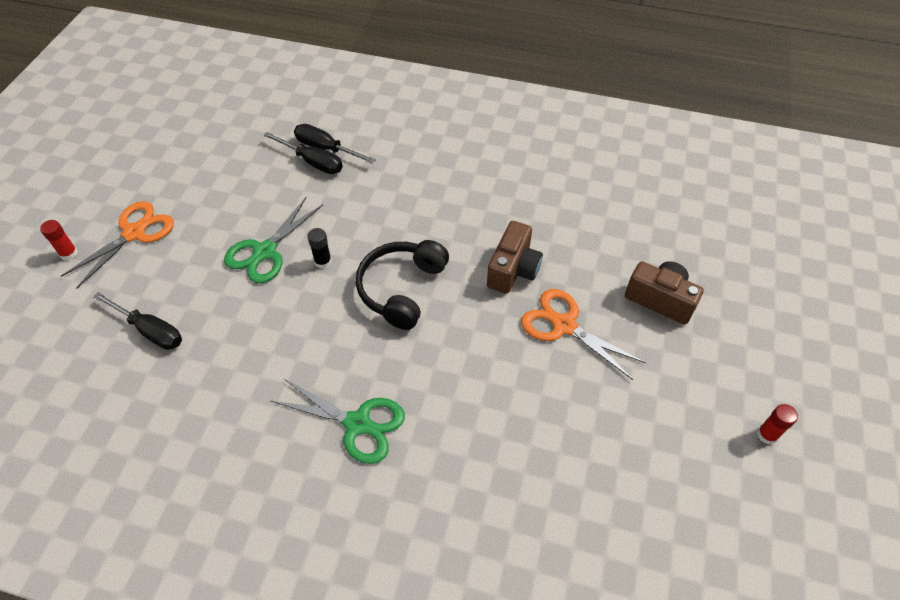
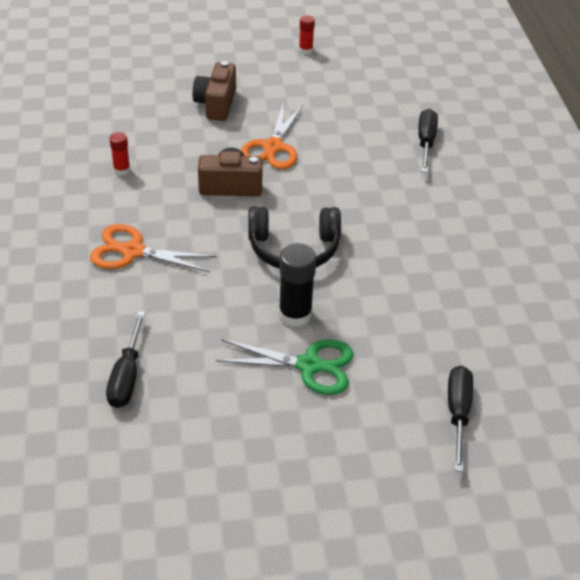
camera: 115 degrees left, 10 degrees down
red glue stick [40,220,78,260] -> red glue stick moved to [110,132,130,175]
orange scissors [61,201,174,289] -> orange scissors moved to [90,224,217,272]
black screwdriver [264,132,343,174] -> black screwdriver moved to [418,109,438,173]
green scissors [271,378,405,464] -> none
black glue stick [307,228,332,269] -> black glue stick [279,243,316,327], size x1.76

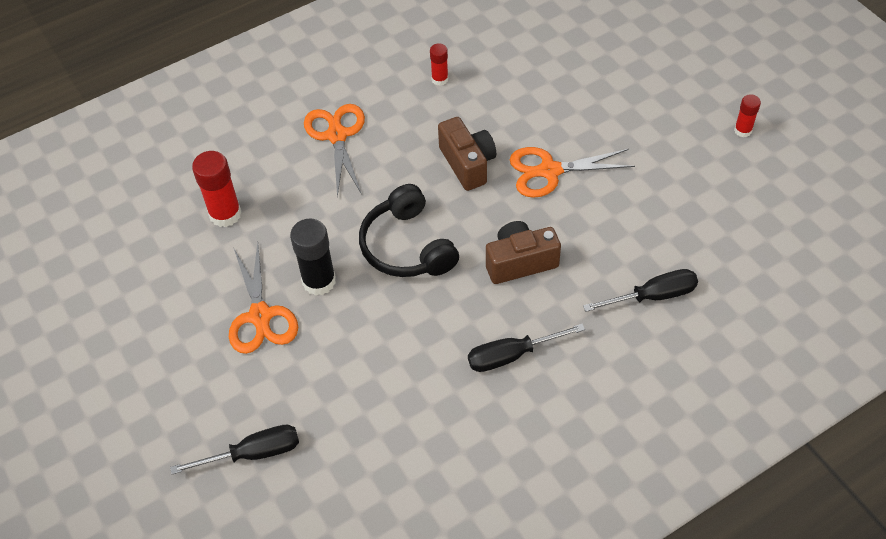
camera: 70 degrees right, 10 degrees up
black screwdriver [106,311,145,408] -> black screwdriver moved to [468,324,585,372]
brown camera [193,61,236,121] -> brown camera moved to [486,221,561,284]
green scissors [216,339,354,395] -> orange scissors [229,242,298,354]
none -> red glue stick [192,151,242,227]

